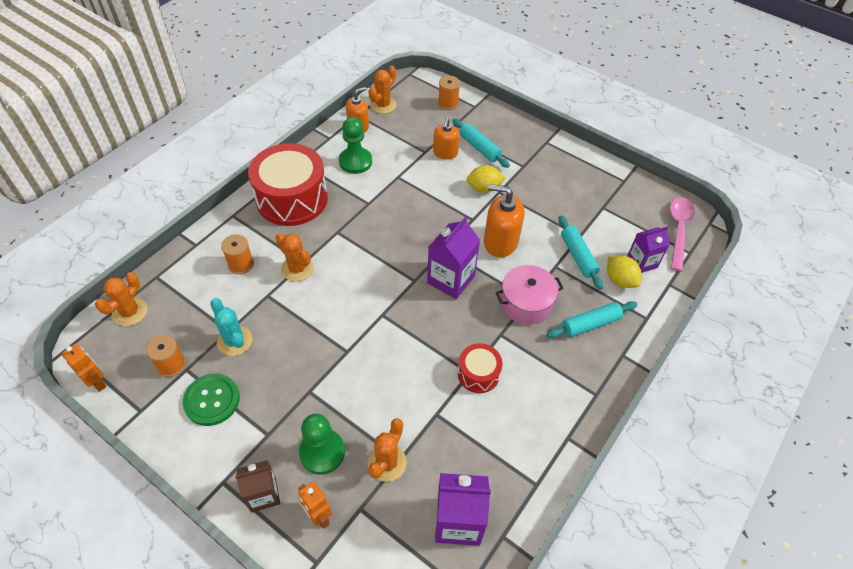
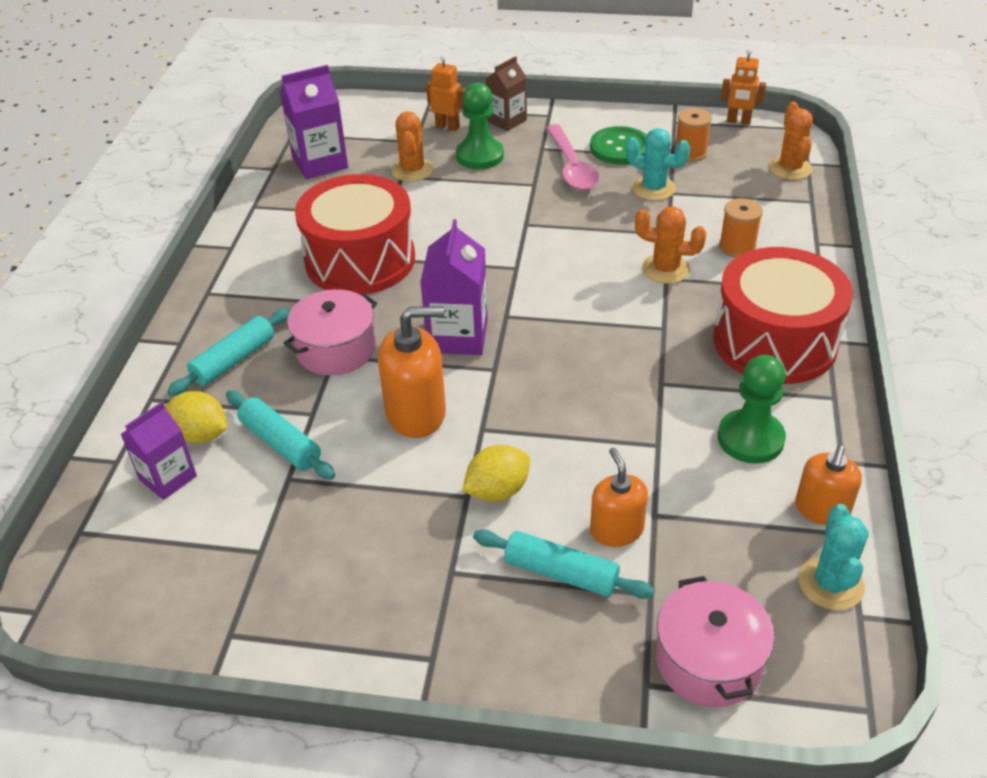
camera: 155 degrees right, 10 degrees down
orange cactus [368,66,396,114] -> turquoise cactus [798,504,869,610]
orange spool [438,76,460,110] -> pink pot [656,576,774,707]
red drum [458,343,502,393] -> red drum [295,174,415,295], size x2.01
pink spoon [670,197,695,271] -> pink spoon moved to [546,124,599,190]

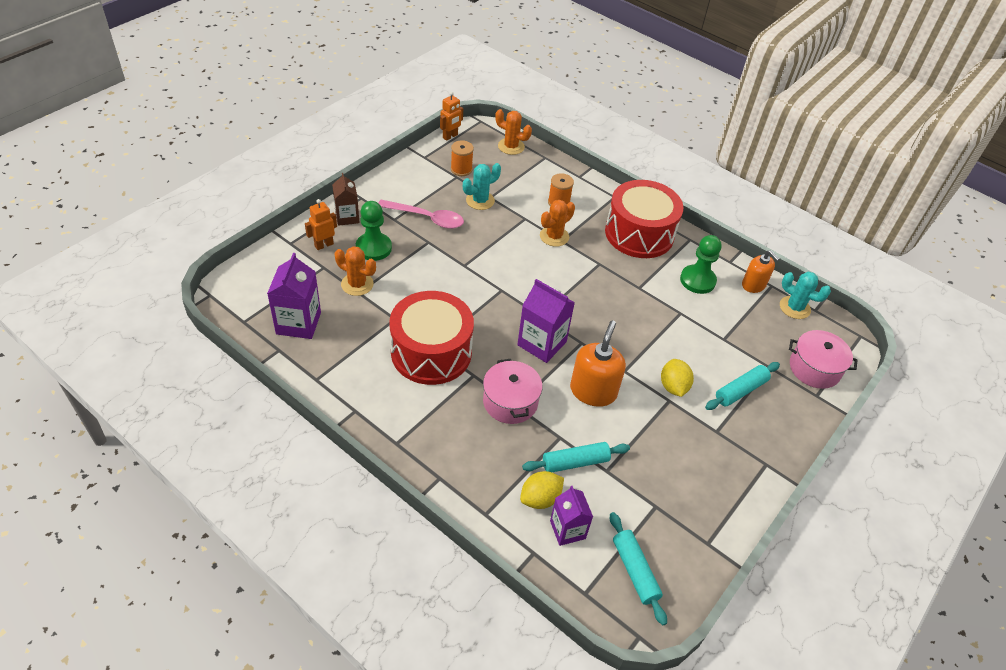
camera: 65 degrees left, 5 degrees up
turquoise rolling pin [167,308,290,396] -> turquoise rolling pin moved to [610,512,667,625]
green button [590,126,646,165] -> none
orange soap dispenser [590,448,648,547] -> none

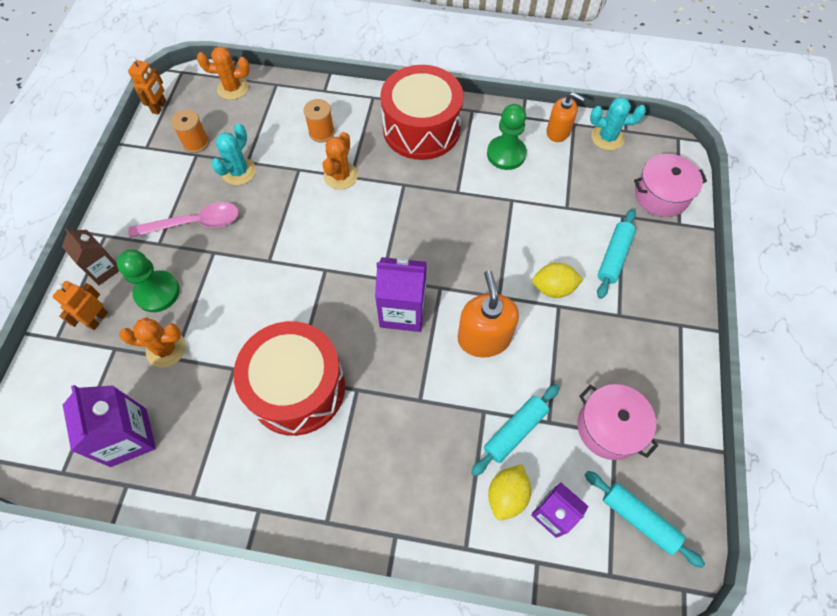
camera: 25 degrees left, 15 degrees up
pink pot [483,359,543,424] -> pink pot moved to [578,384,658,460]
yellow lemon [661,359,694,397] -> yellow lemon turned 60 degrees counterclockwise [532,263,584,298]

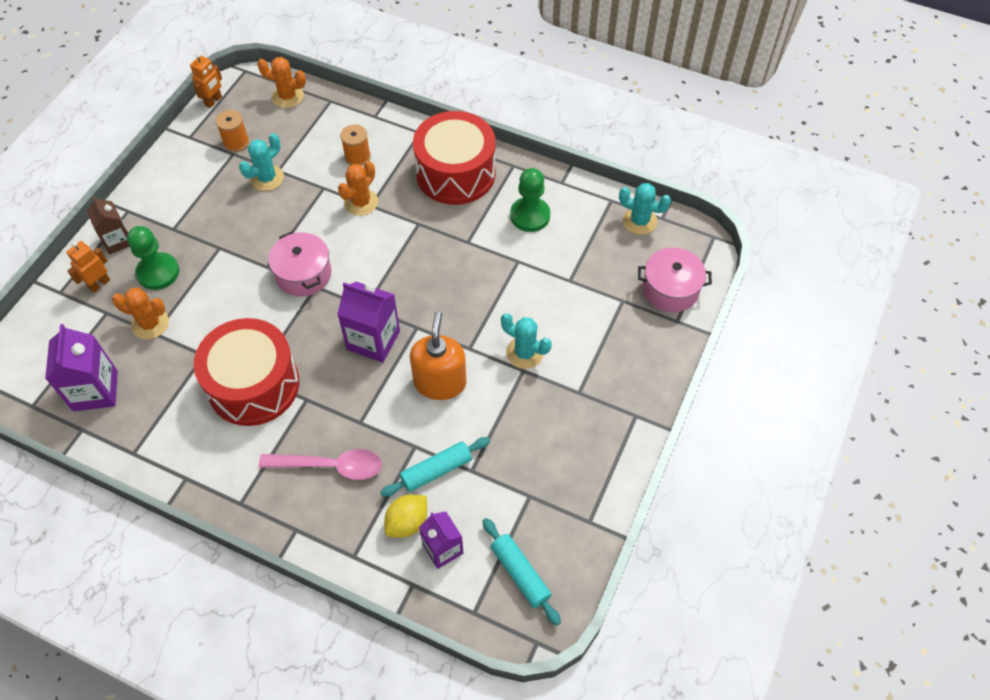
camera: 15 degrees right, 5 degrees down
pink spoon [128,202,239,238] -> pink spoon moved to [259,449,382,480]
yellow lemon [532,263,584,298] -> turquoise cactus [501,313,552,369]
orange soap dispenser [546,92,585,142] -> none
pink pot [578,384,658,460] -> pink pot moved to [268,232,332,297]
turquoise rolling pin [597,209,636,299] -> none

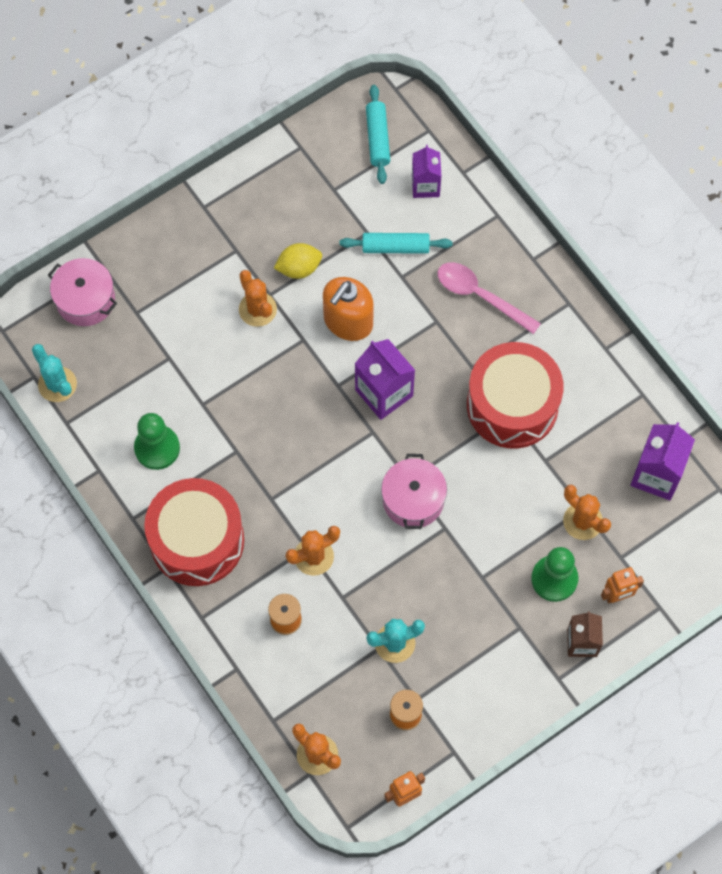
camera: 150 degrees left, 10 degrees up
yellow lemon [384,495,427,538] -> yellow lemon moved to [274,243,322,279]
turquoise cactus [501,313,552,369] -> orange cactus [239,270,277,327]

